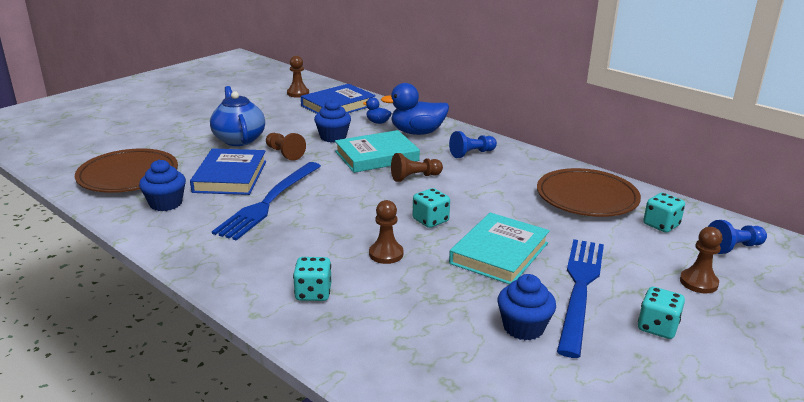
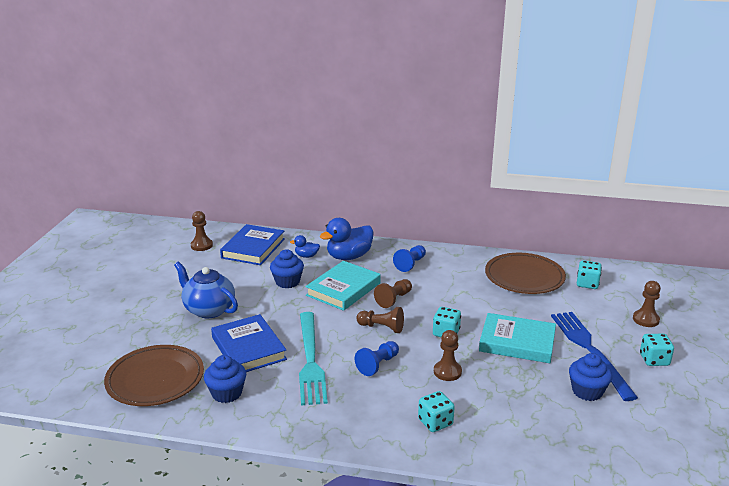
camera: 30 degrees left, 0 degrees up
blue fork [212,162,321,240] -> turquoise fork [299,312,328,405]
brown pawn [266,133,306,161] -> brown pawn moved to [356,307,404,333]
turquoise book [449,213,550,285] -> turquoise book turned 75 degrees counterclockwise [479,313,556,363]
blue pawn [708,220,767,254] -> blue pawn moved to [354,341,399,376]

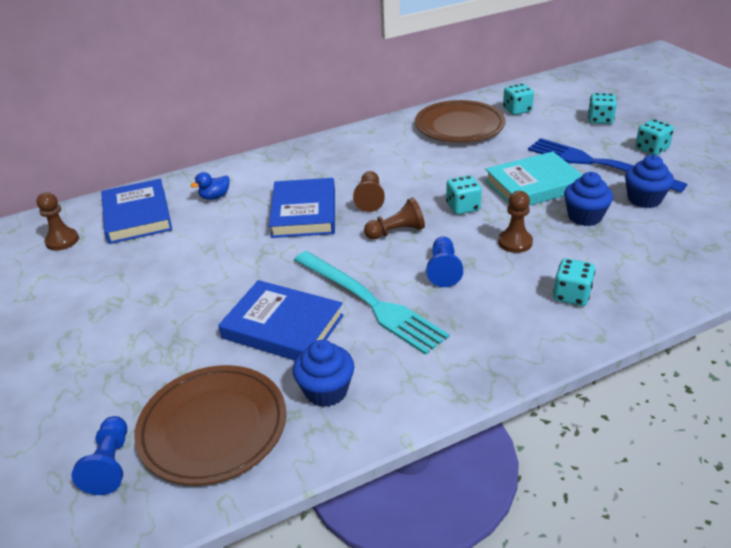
camera: 35 degrees left, 10 degrees up
blue teapot [174,262,238,318] -> none
blue cupcake [270,249,304,288] -> blue cupcake moved to [564,172,613,226]
turquoise book [305,261,381,311] -> blue book [269,178,335,238]
blue duck [320,218,374,260] -> none
blue pawn [393,245,426,272] -> blue pawn moved to [71,416,127,495]
brown pawn [633,281,661,327] -> turquoise dice [588,93,617,124]

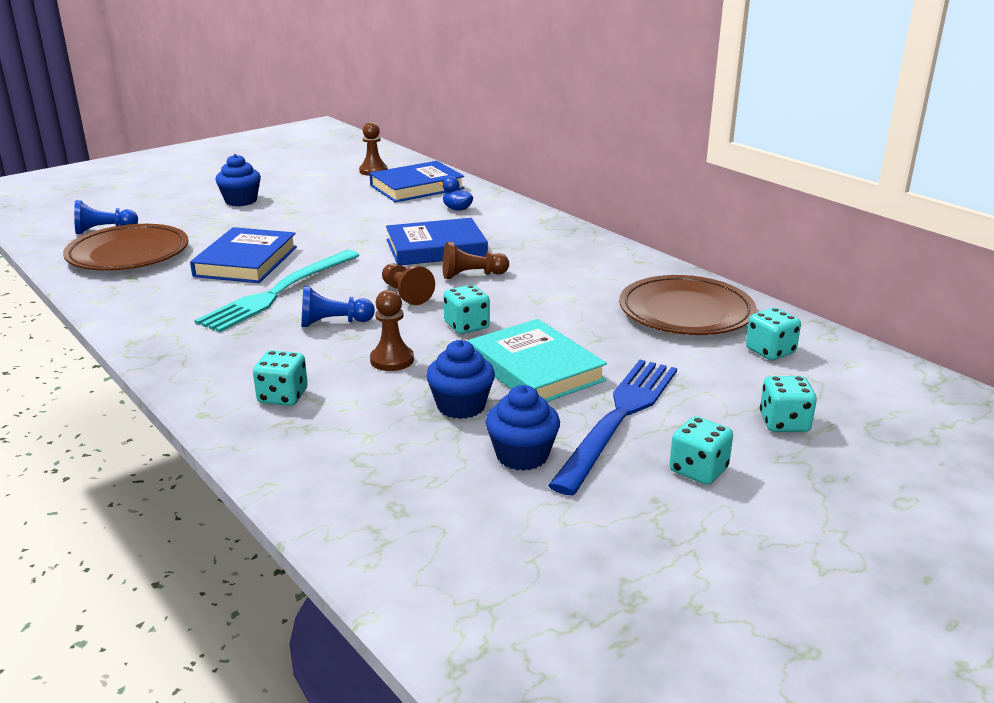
camera: 75 degrees right, 10 degrees down
blue cupcake [293,340,355,407] -> blue cupcake moved to [215,154,261,206]

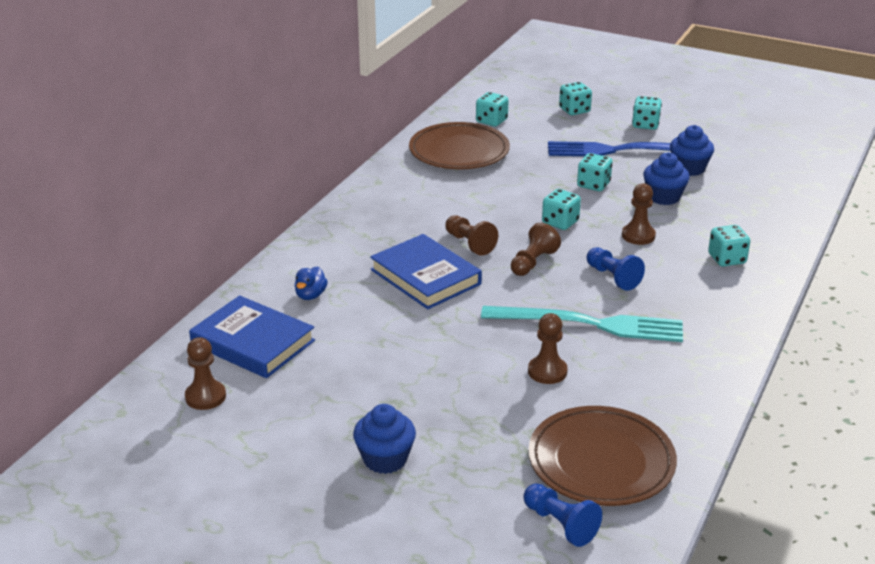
camera: 115 degrees left, 5 degrees up
blue book [190,227,297,283] -> brown pawn [528,313,568,384]
turquoise book [469,319,607,402] -> turquoise dice [577,153,612,191]

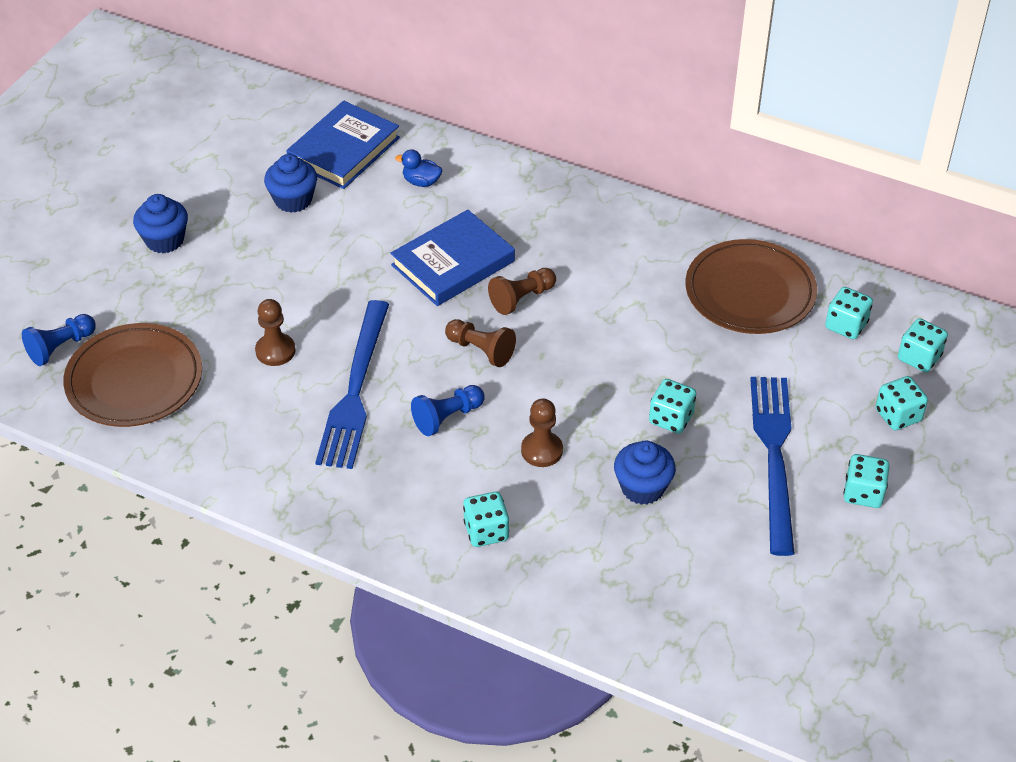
camera: 90 degrees right, 15 degrees up
brown pawn [185,337,226,410] -> none
turquoise fork [481,306,683,342] -> blue fork [315,300,389,469]
turquoise dice [542,189,581,230] -> turquoise dice moved to [898,318,948,373]
blue cupcake [670,125,714,176] -> blue cupcake moved to [264,154,317,213]

